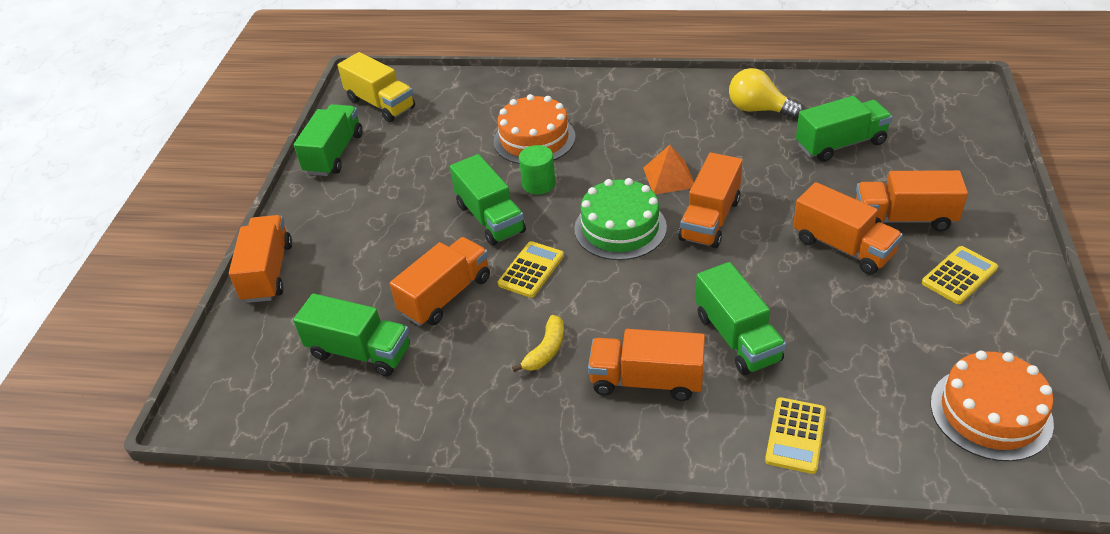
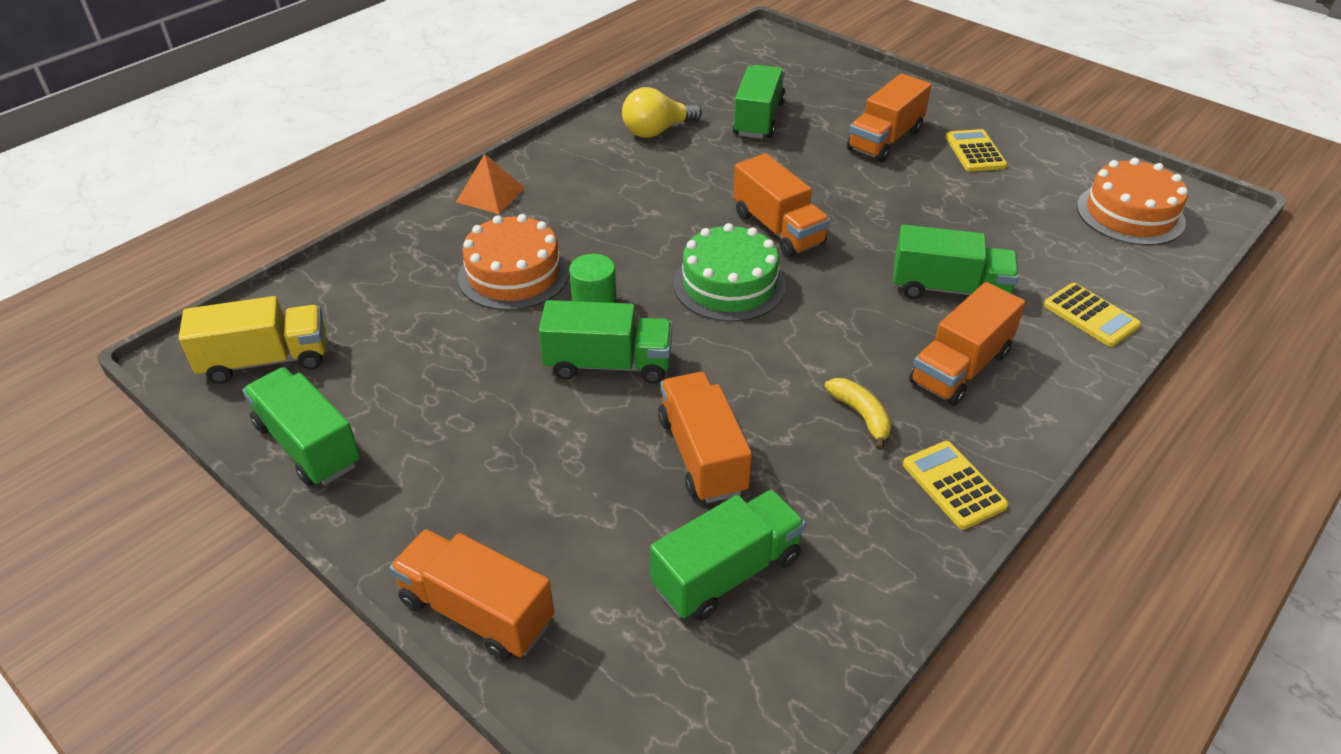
camera: 60 degrees left, 0 degrees up
yellow calculator [498,241,564,298] -> yellow calculator moved to [903,441,1008,529]
orange pyramid [643,145,694,194] -> orange pyramid moved to [456,154,525,214]
orange truck [793,182,903,275] -> none

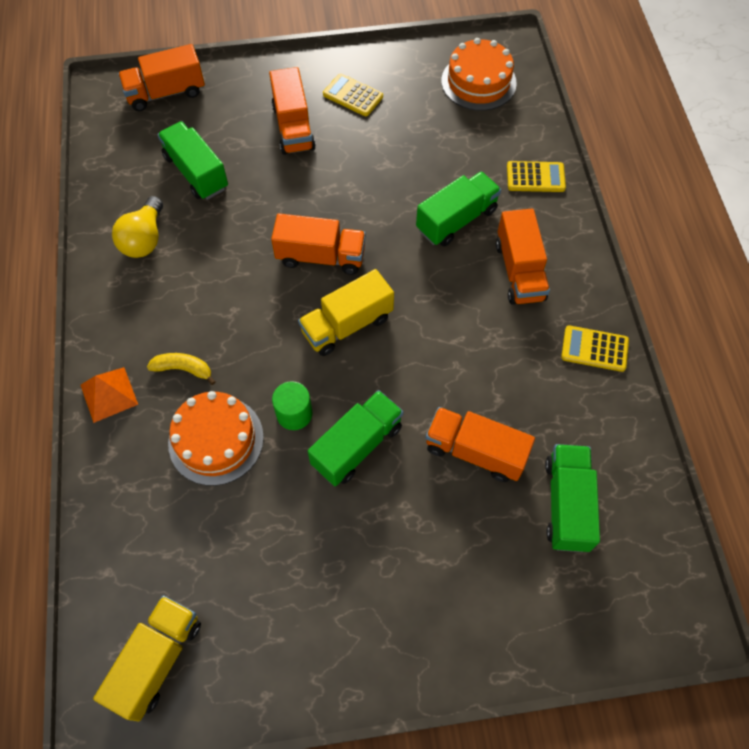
camera: 50 degrees left, 20 degrees up
green truck [243,367,360,486] -> none
orange truck [390,529,554,661] -> orange truck moved to [118,44,205,111]
green cake [674,223,786,322] -> yellow truck [298,269,394,356]
yellow banana [824,378,892,450] -> yellow banana moved to [147,353,215,385]

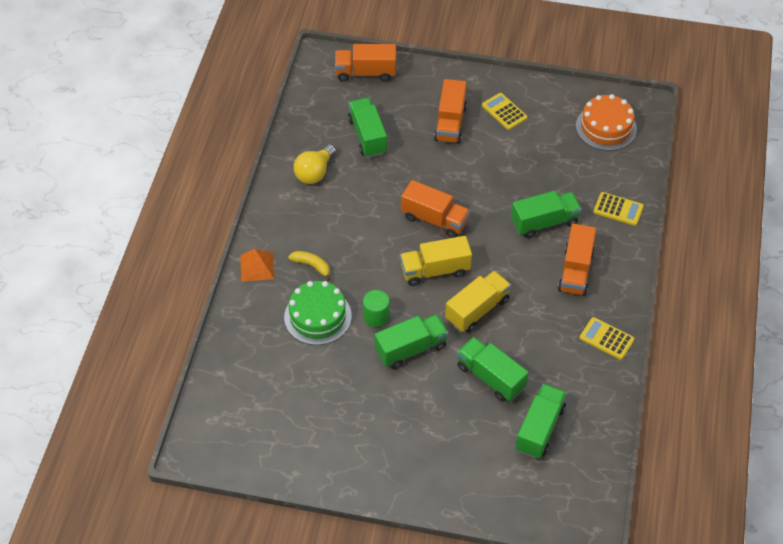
camera: 20 degrees right, 10 degrees down
yellow truck [93,595,201,722] -> yellow truck moved to [445,271,511,332]
orange cake [168,391,264,486] -> green cake [284,281,352,345]
orange truck [425,407,535,482] -> green truck [457,337,529,402]

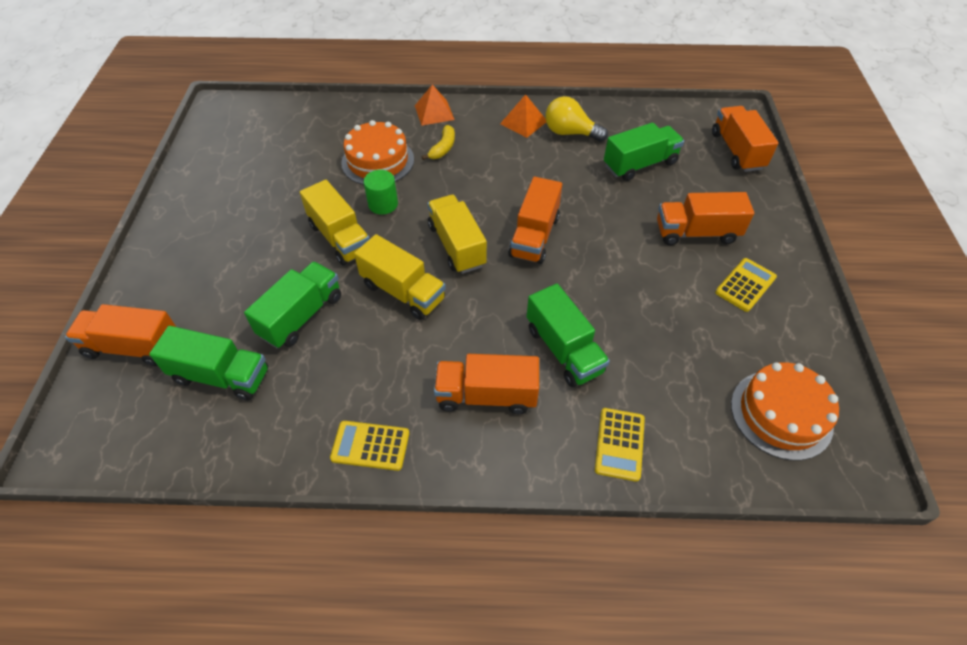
camera: 80 degrees right, 0 degrees up
green cake [284,281,352,345] -> orange cake [341,120,414,185]
green truck [374,314,448,369] -> yellow truck [300,180,370,266]
yellow calculator [580,317,635,360] -> yellow calculator turned 105 degrees counterclockwise [330,421,409,471]
none -> orange truck [65,304,176,366]
none -> orange pyramid [500,94,546,138]

